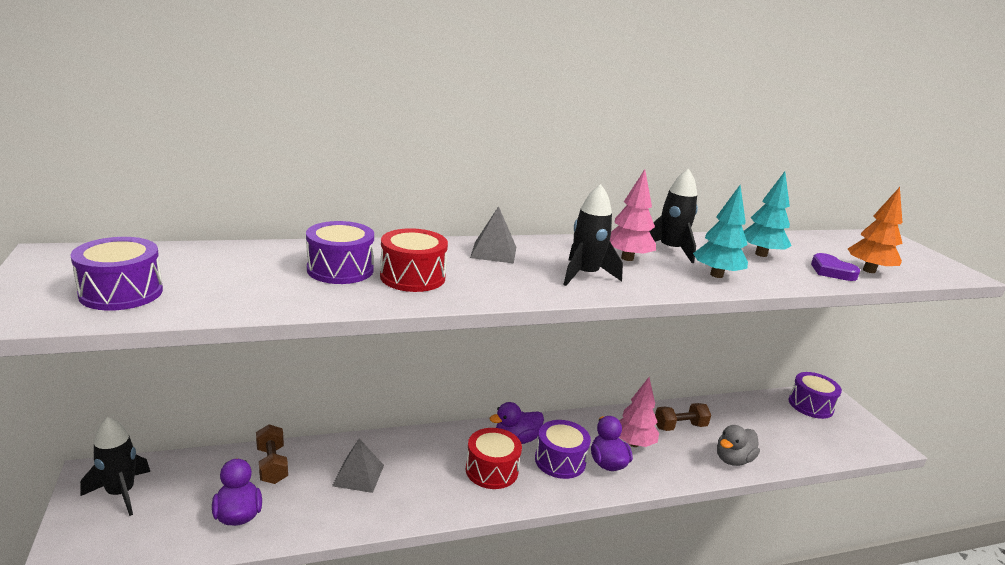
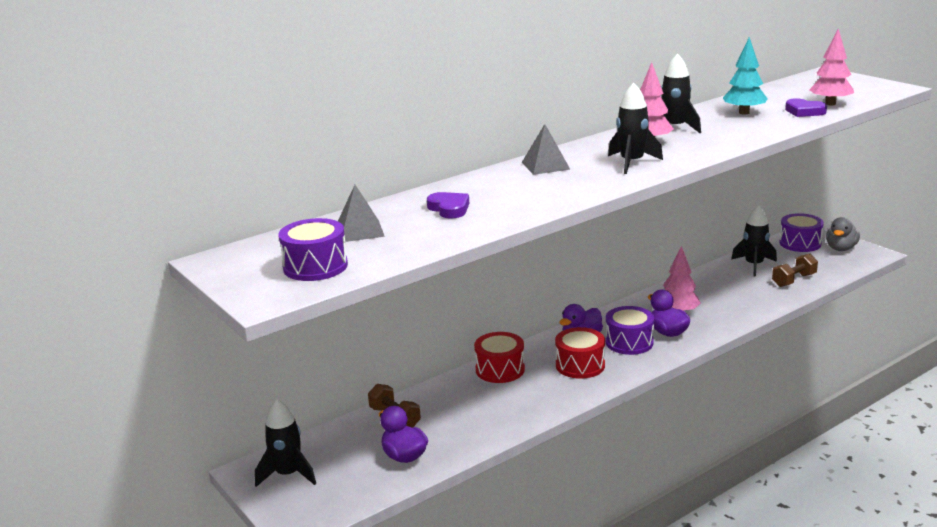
camera: 15 degrees left, 0 degrees up
purple drum [306,221,374,284] -> purple heart [427,192,469,219]
grey pyramid [332,439,384,493] -> grey pyramid moved to [338,185,385,242]
red drum [380,228,448,292] -> red drum moved to [474,332,525,383]
brown dumbbell [655,403,711,431] -> brown dumbbell moved to [772,253,818,287]
turquoise tree [693,185,748,278] -> none
grey duck [717,425,760,466] -> grey duck moved to [826,217,860,251]
orange tree [848,187,903,273] -> pink tree [809,29,854,105]
none -> black rocket [731,205,777,277]

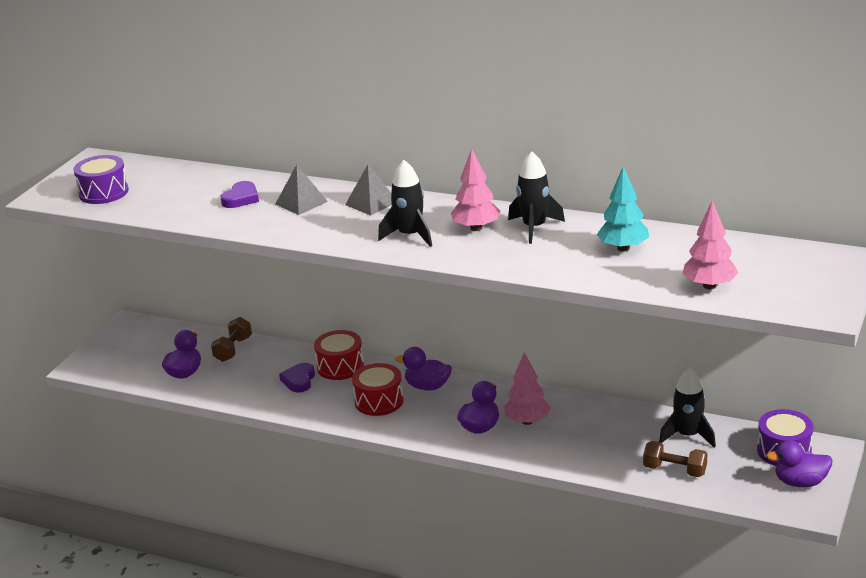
camera: 60 degrees right, 5 degrees up
black rocket [255,399,316,487] -> none
grey pyramid [338,185,385,242] -> grey pyramid moved to [276,164,328,215]
purple drum [606,306,654,355] -> none
purple heart [785,98,827,117] -> purple heart moved to [279,363,315,393]
grey duck [826,217,860,251] -> purple duck [766,440,833,487]

